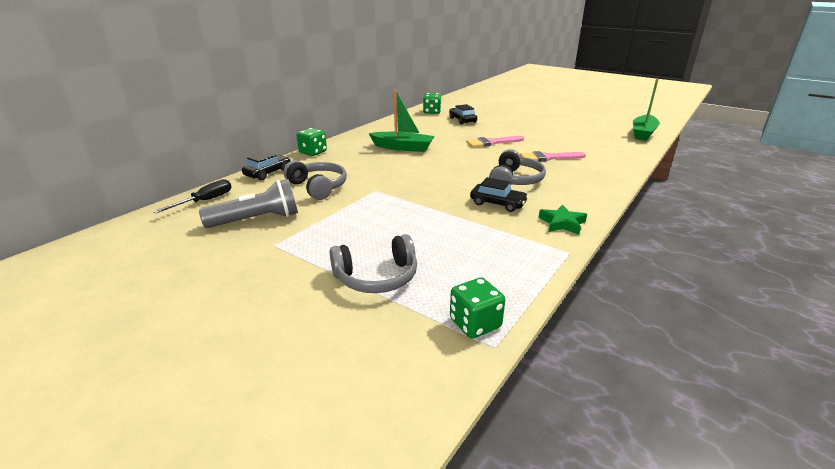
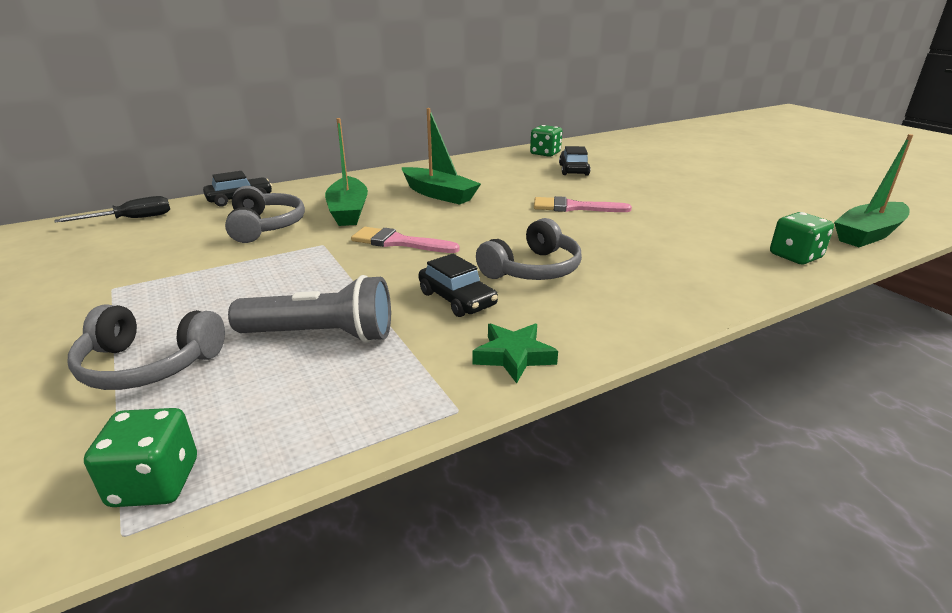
camera: 25 degrees right, 0 degrees up
grey flashlight [199,179,298,228] -> grey flashlight moved to [228,275,391,343]
green dice [297,128,327,156] -> green dice moved to [770,212,834,265]
pink brush [520,151,586,162] -> pink brush moved to [351,227,460,253]
none -> green boat [325,118,368,226]

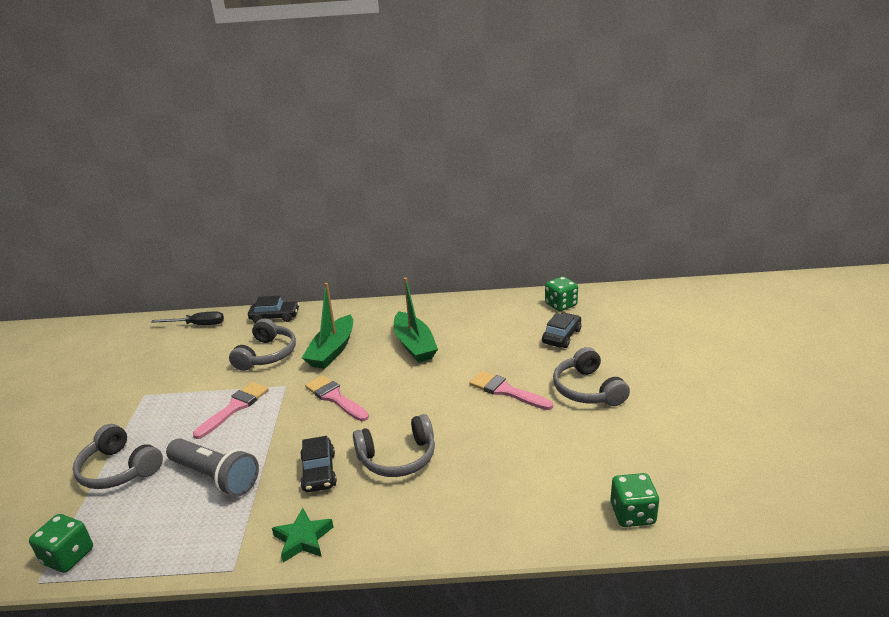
camera: 30 degrees right, 0 degrees up
green boat [834,134,913,247] -> none
none -> pink brush [193,382,269,439]
none -> grey headphones [553,347,630,406]

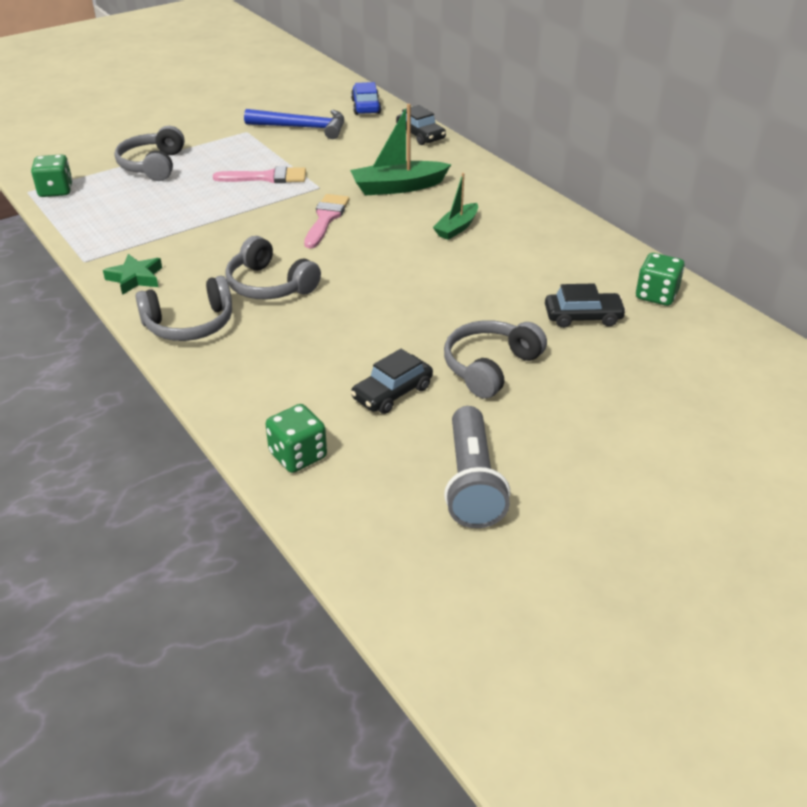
camera: 55 degrees right, 10 degrees up
black screwdriver [151,311,224,325] -> blue car [351,82,381,115]
grey flashlight [166,438,259,497] -> grey flashlight moved to [444,406,510,528]
grey headphones [229,318,296,371] -> grey headphones moved to [135,276,232,341]
black car [300,436,337,492] -> black car moved to [351,349,433,414]
green boat [394,278,438,363] -> green boat [433,173,478,240], size x0.63
pink brush [469,371,553,410] -> none
none -> blue hammer [244,109,344,139]

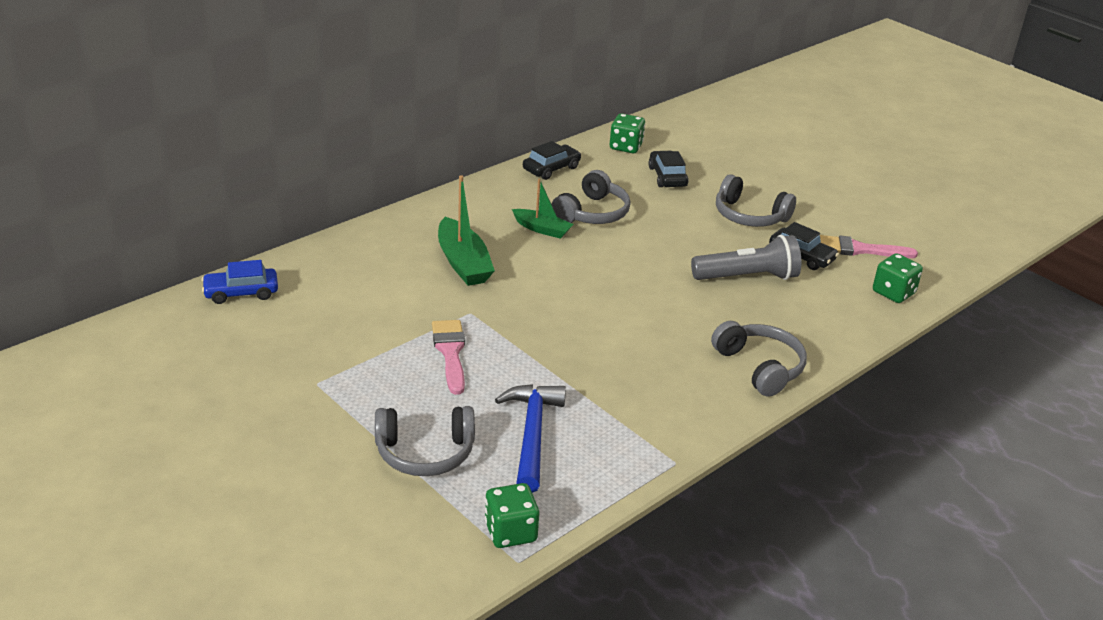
camera: 100 degrees left, 5 degrees down
green star [103,254,162,295] -> none
grey headphones [225,236,321,299] -> grey headphones moved to [551,170,631,224]
blue hammer [244,109,344,139] -> blue hammer moved to [495,384,566,493]
pink brush [304,194,349,248] -> pink brush moved to [820,235,918,258]
black car [396,105,446,145] -> black car moved to [523,141,581,180]
grey flashlight [444,406,510,528] -> grey flashlight moved to [691,235,801,280]

